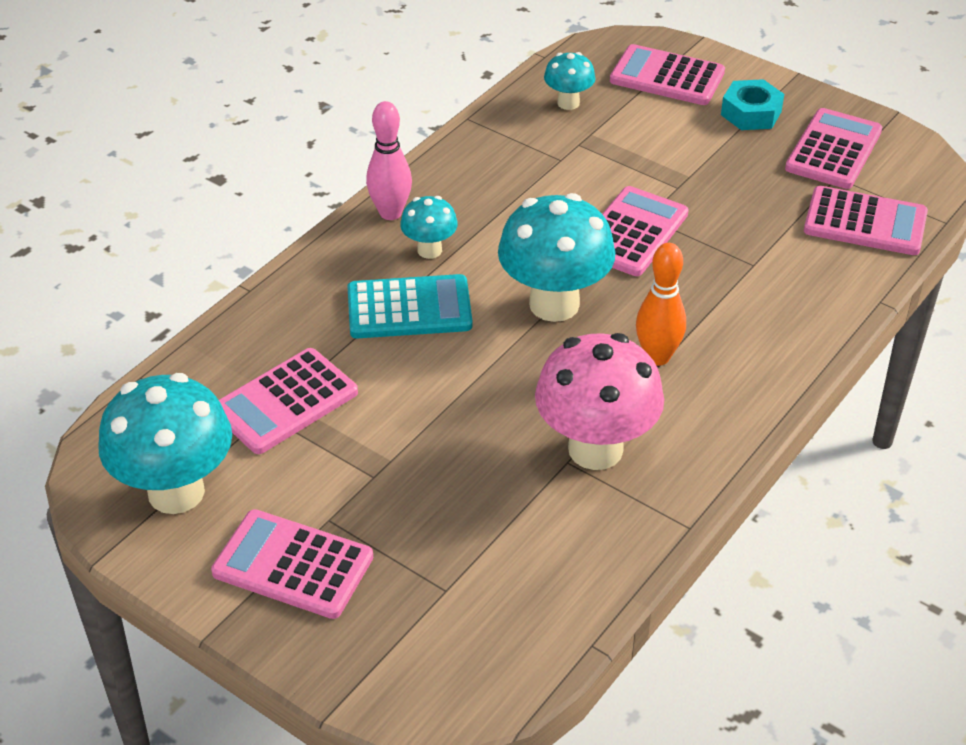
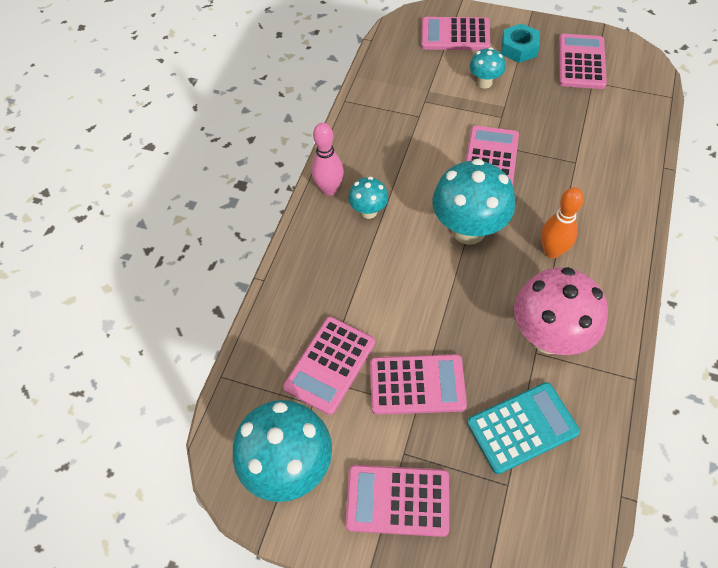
camera: 15 degrees left, 15 degrees up
turquoise calculator [347,274,472,339] -> turquoise calculator moved to [467,382,580,474]
turquoise mushroom [544,52,596,110] -> turquoise mushroom moved to [469,47,505,88]
pink calculator [804,186,928,255] -> pink calculator moved to [370,354,467,415]

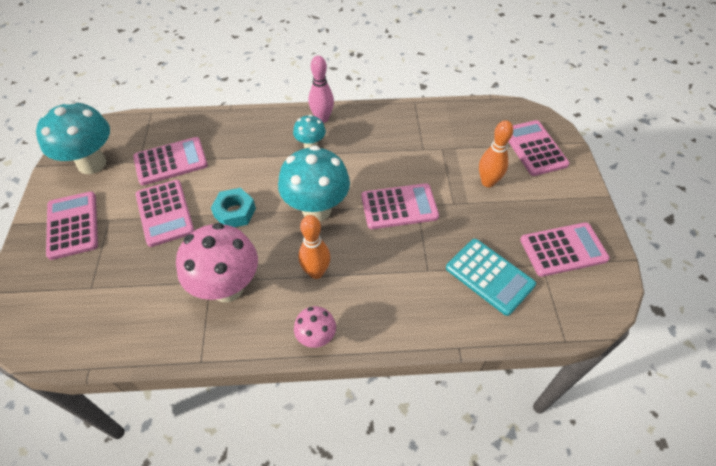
camera: 65 degrees right, 5 degrees down
pink calculator [283,317,375,415] -> pink calculator turned 150 degrees clockwise [133,137,208,185]
turquoise calculator [467,382,580,474] -> turquoise calculator moved to [446,239,536,316]
turquoise mushroom [469,47,505,88] -> orange bowling pin [479,120,513,187]
turquoise nut [501,23,540,63] -> turquoise nut moved to [211,188,256,227]
none -> pink mushroom [294,306,336,348]

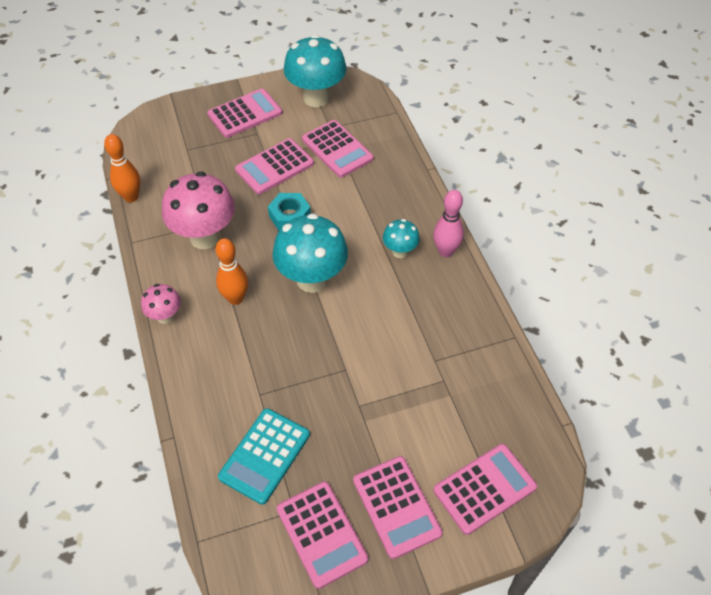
camera: 75 degrees right, 0 degrees up
pink calculator [361,183,439,229] -> pink calculator moved to [353,456,443,559]
orange bowling pin [479,120,513,187] -> orange bowling pin moved to [104,134,141,202]

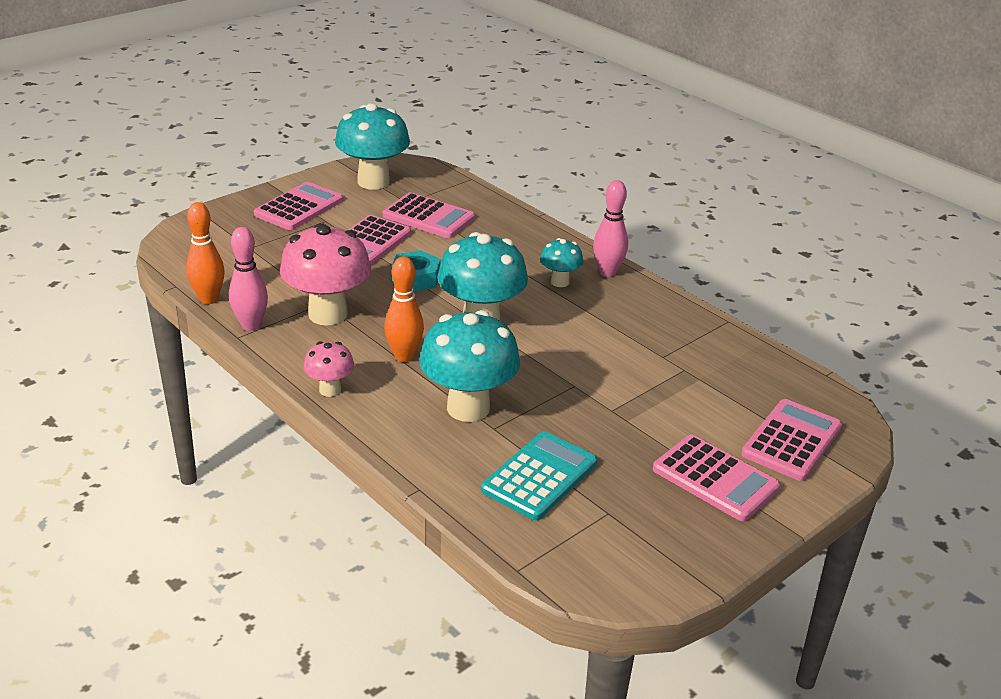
camera: 25 degrees left, 20 degrees down
turquoise calculator [218,408,310,505] -> turquoise calculator turned 150 degrees counterclockwise [481,431,597,520]
pink calculator [277,481,368,589] -> none
none -> pink bowling pin [229,227,268,331]
none -> turquoise mushroom [419,310,520,422]

